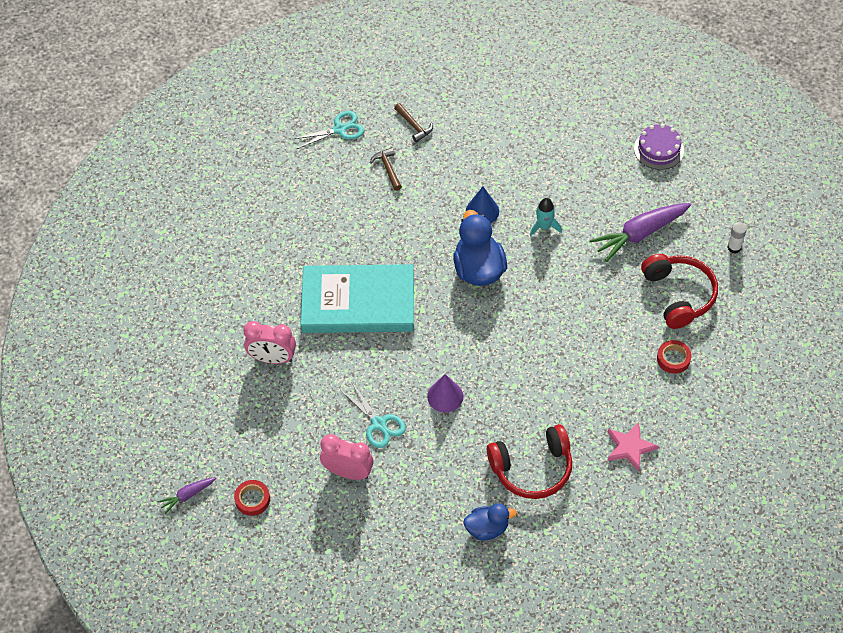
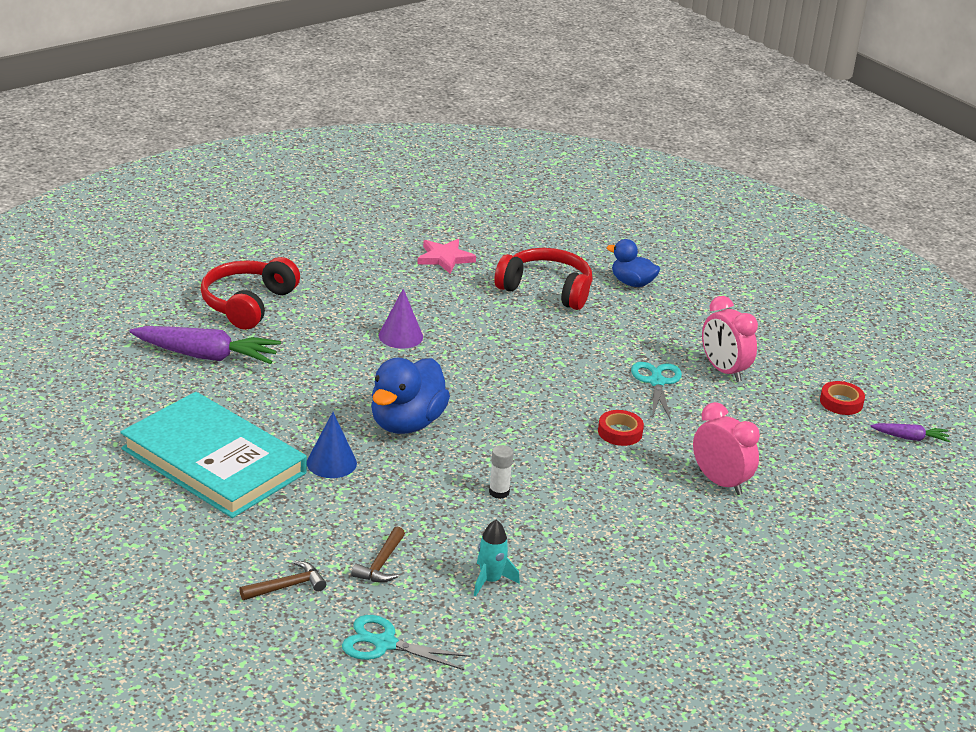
camera: 145 degrees left, 25 degrees down
turquoise book [300,264,414,333] -> turquoise book moved to [120,392,307,518]
brown hammer [394,103,433,143] -> brown hammer turned 60 degrees clockwise [240,561,326,600]
purple cone [427,374,463,412] -> purple cone moved to [379,289,423,348]
turquoise rocket [530,198,562,236] -> turquoise rocket moved to [474,520,520,596]
purple cake [634,124,684,170] -> none
red tape [657,340,691,374] -> red tape moved to [598,410,644,446]
white glue stick [727,222,747,253] -> white glue stick moved to [489,445,514,499]

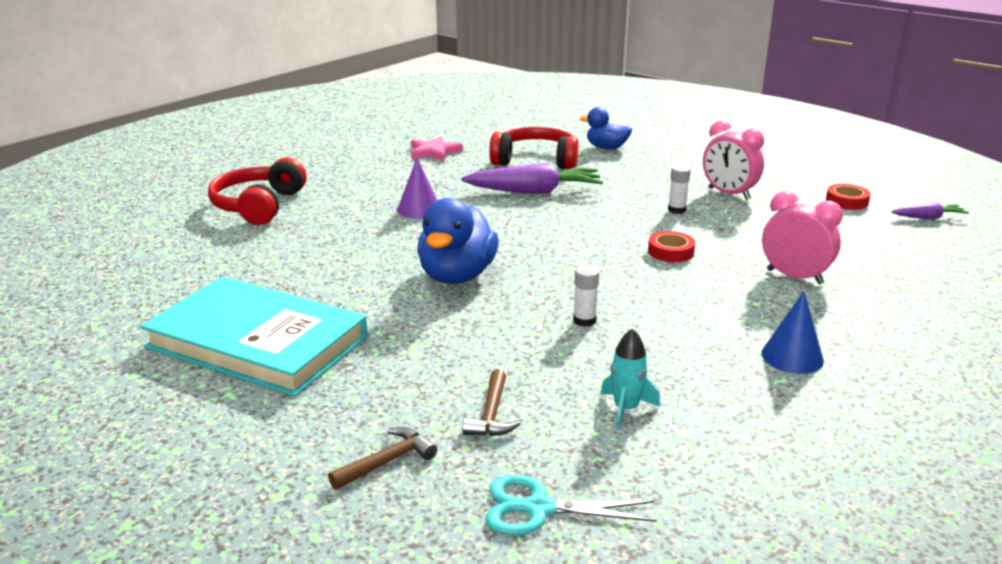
camera: 10 degrees left, 5 degrees down
purple carrot [129,326,281,364] -> purple carrot moved to [461,163,603,194]
blue cone [307,412,357,478] -> blue cone moved to [762,291,824,374]
turquoise scissors [631,362,682,421] -> white glue stick [668,165,691,214]

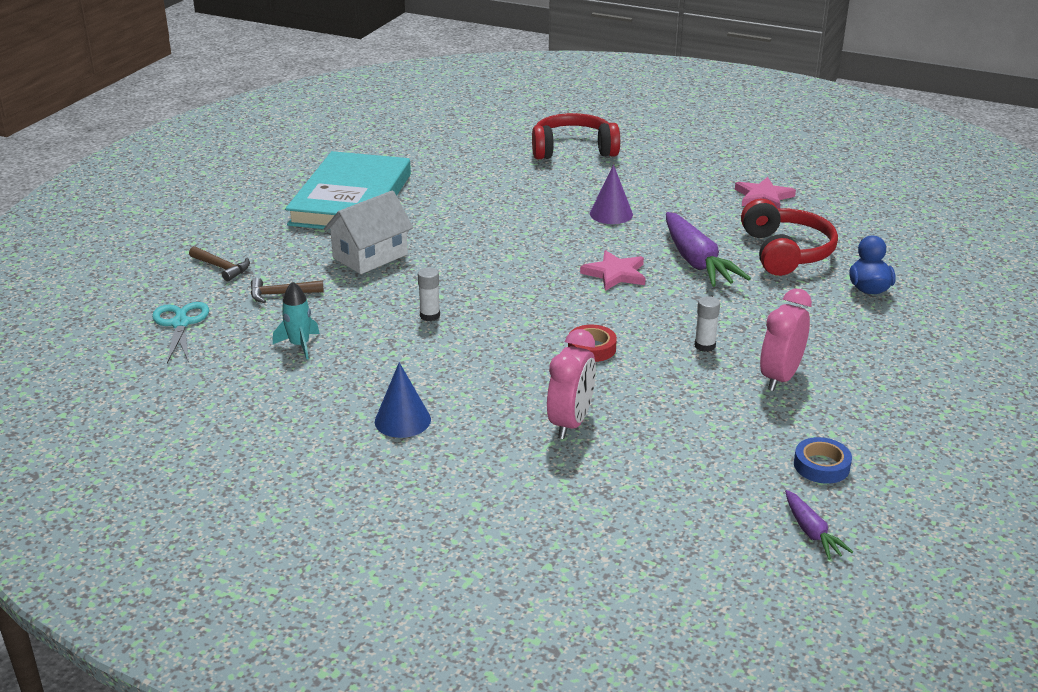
camera: 75 degrees right, 5 degrees up
blue duck [417,198,498,284] -> none
red tape [826,184,871,210] -> blue tape [794,437,852,484]
none -> white house [324,191,413,274]
none -> pink star [580,250,645,291]

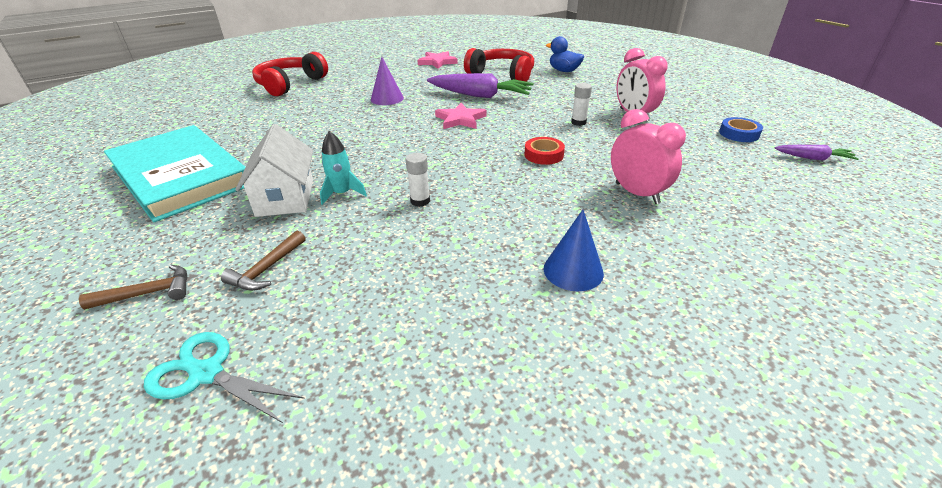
camera: 55 degrees left, 5 degrees up
turquoise rocket [273,282,320,360] -> turquoise rocket moved to [320,131,367,205]

